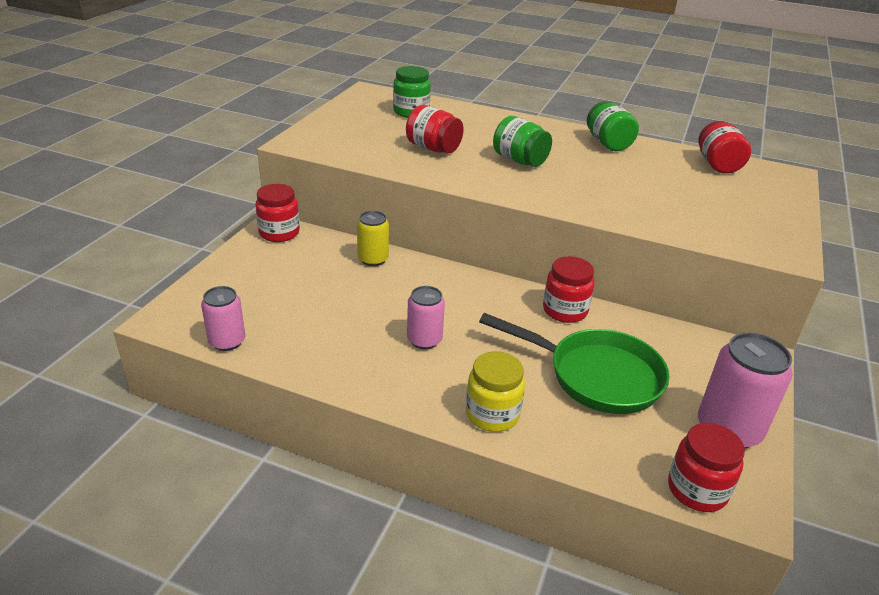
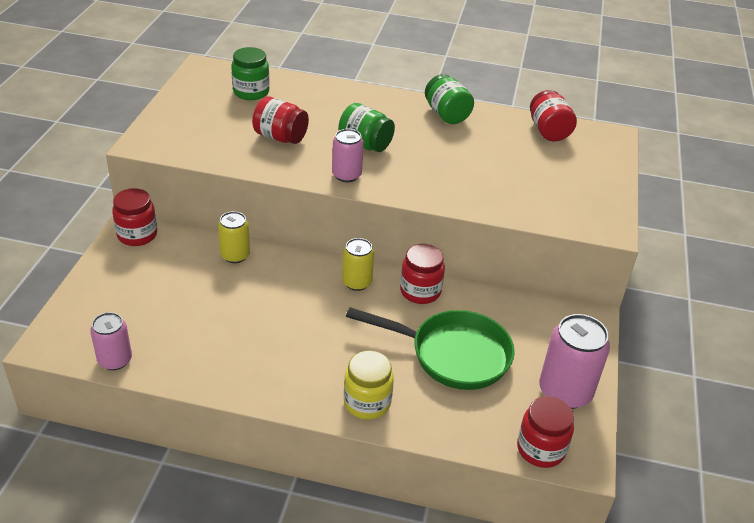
camera: 10 degrees left, 5 degrees up
pink can [407,286,445,349] -> pink can moved to [332,129,364,182]
none -> yellow can [342,238,374,291]

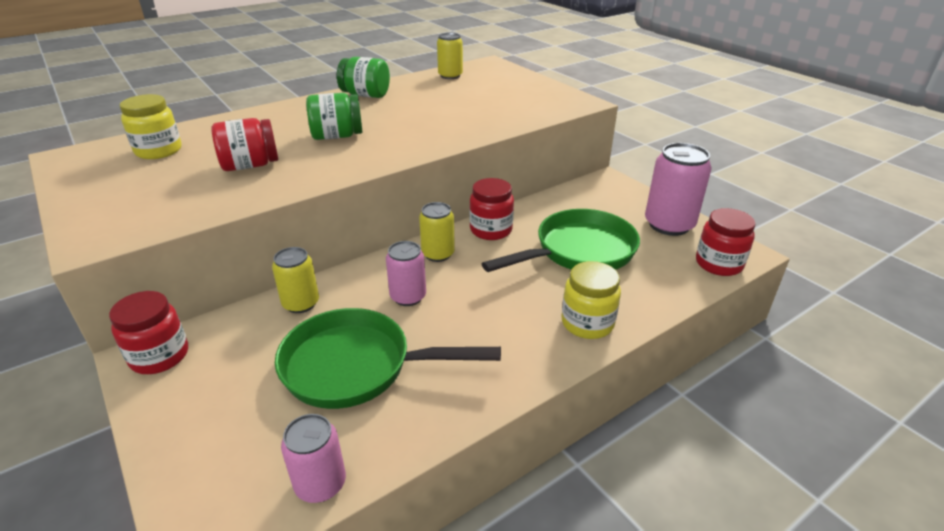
camera: 45 degrees left, 5 degrees down
green jar [231,47,270,100] -> yellow jar [119,94,182,159]
pink can [332,129,364,182] -> pink can moved to [386,241,426,306]
red jar [530,90,577,142] -> yellow can [437,33,463,79]
none -> green pan [275,308,501,409]

